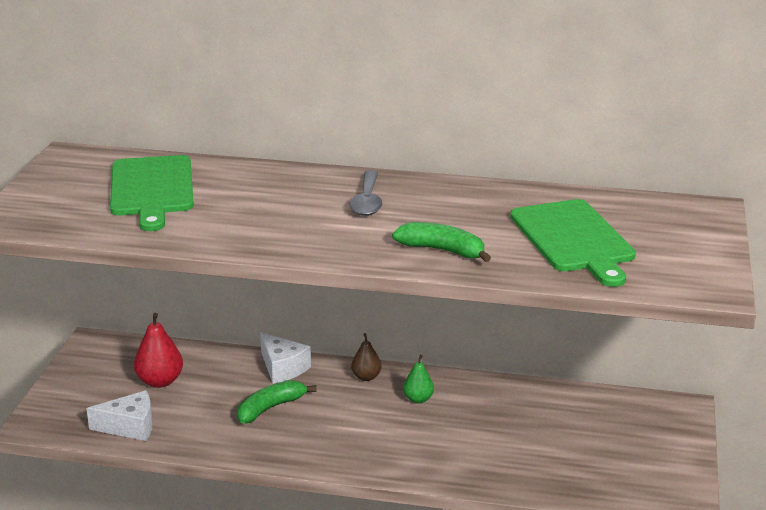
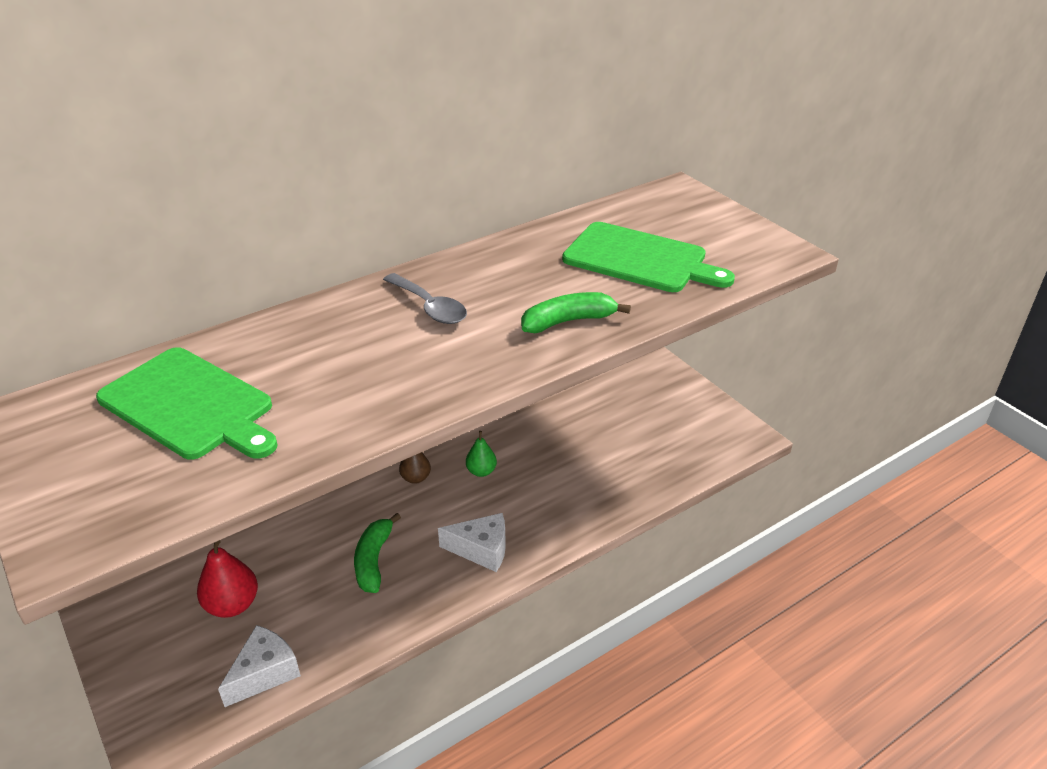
camera: 45 degrees left, 10 degrees up
white cheese [260,332,311,384] -> white cheese moved to [438,513,506,572]

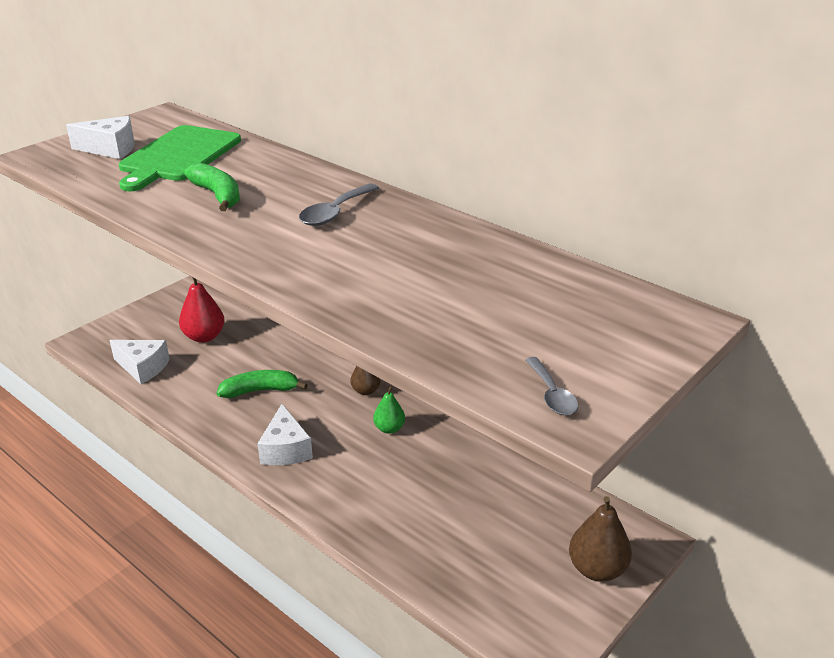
camera: 75 degrees right, 5 degrees down
green banana [521,292,631,333] -> green banana moved to [184,162,240,211]
green cutting board [562,222,735,292] -> none
none -> white cheese [66,116,135,159]
none -> grey spoon [525,357,578,415]
none -> brown pear [569,496,632,582]

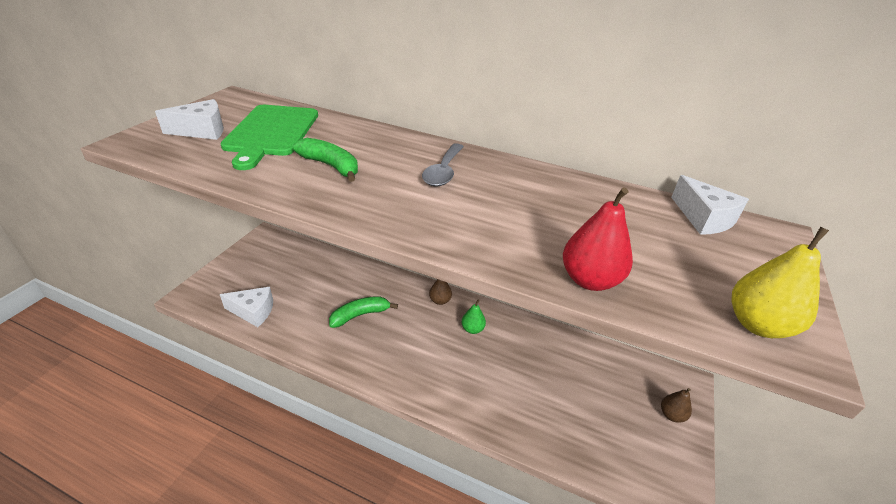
camera: 20 degrees left, 5 degrees up
red pear [179,277,224,343] -> red pear moved to [563,188,633,291]
white cheese [257,404,313,465] -> white cheese moved to [671,175,749,235]
grey spoon [525,357,578,415] -> yellow pear [732,227,829,338]
brown pear [569,496,632,582] -> brown pear [661,388,692,423], size x0.63

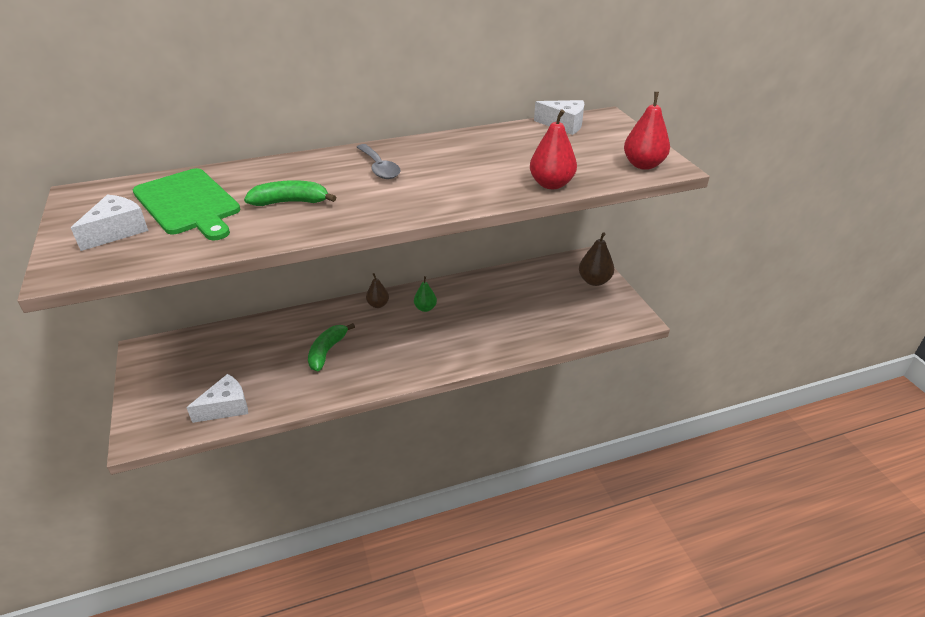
camera: 40 degrees left, 0 degrees up
brown pear [661,388,692,423] -> brown pear [579,232,614,286], size x1.59
yellow pear [732,227,829,338] -> red pear [624,92,670,170]

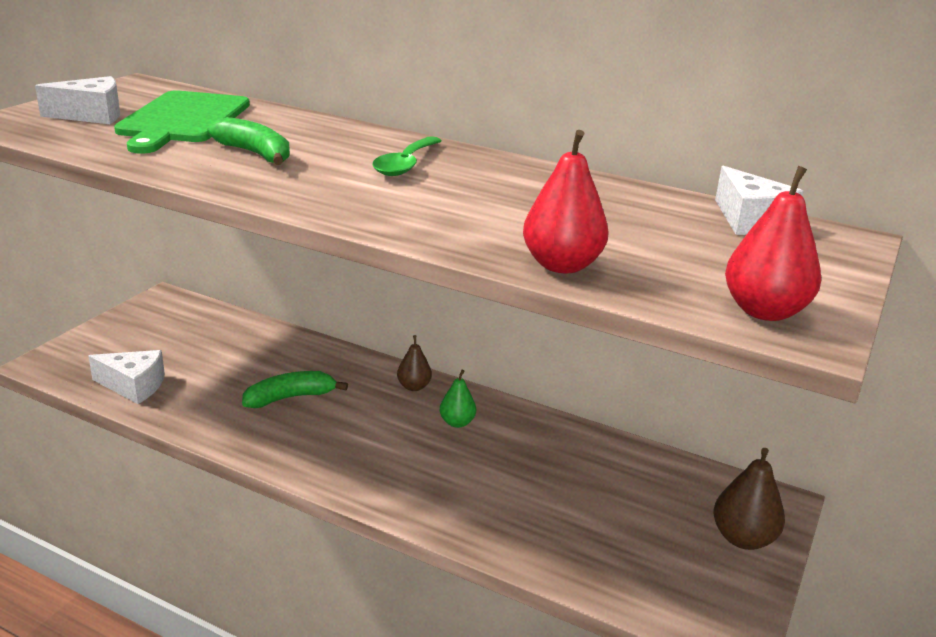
camera: 45 degrees right, 10 degrees down
grey spoon [357,144,400,179] -> green spoon [372,136,442,176]

